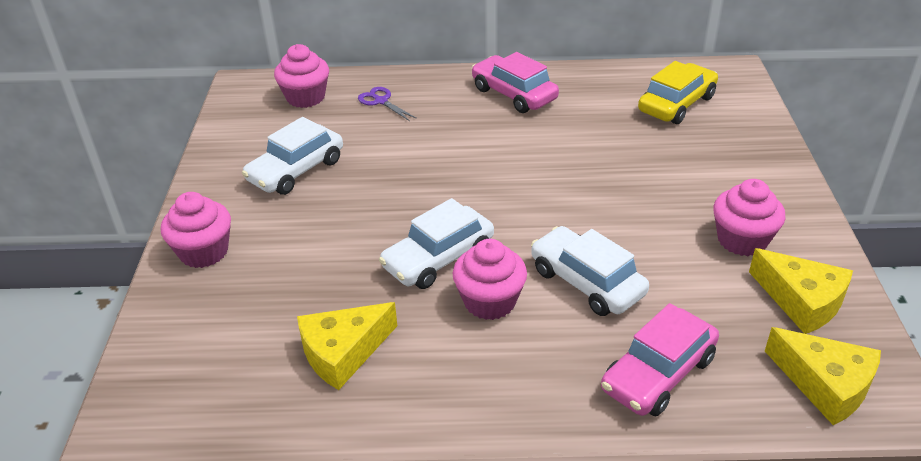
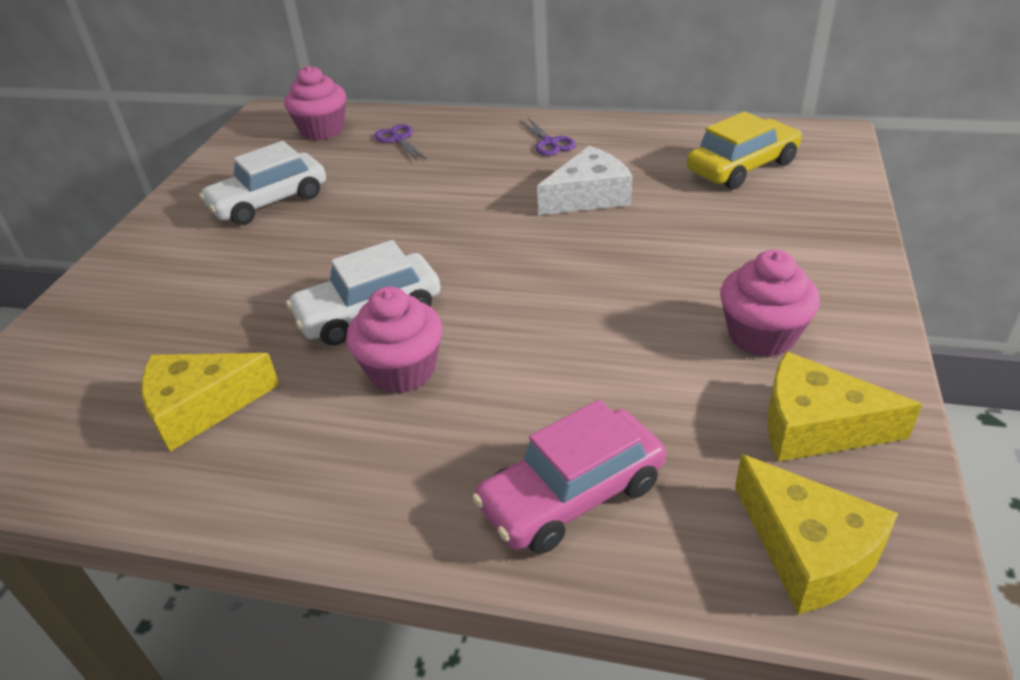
camera: 15 degrees right, 0 degrees up
pink cupcake [161,192,231,268] -> none
pink car [472,52,559,113] -> purple scissors [519,118,576,156]
white car [531,226,649,316] -> none
yellow cheese [749,248,853,334] -> yellow cheese turned 135 degrees clockwise [767,351,922,462]
none -> white cheese [537,146,632,215]

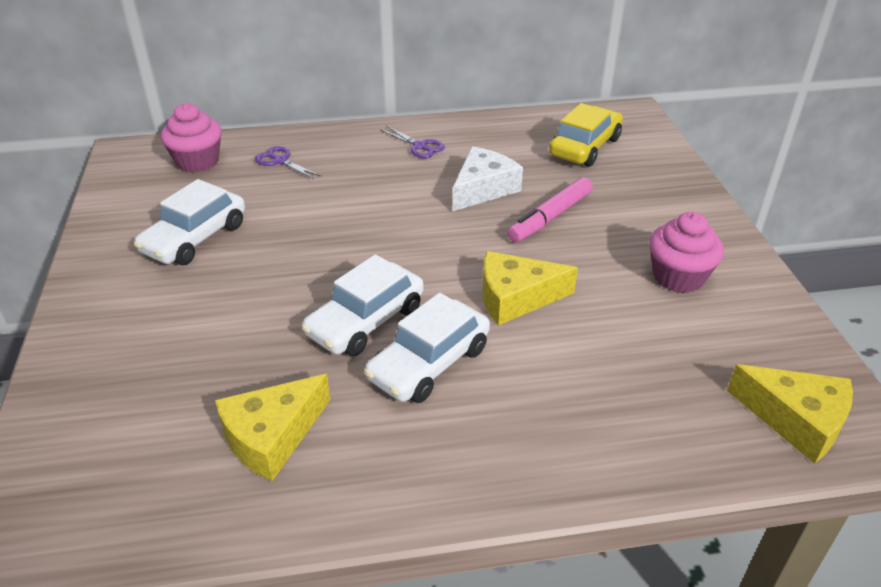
camera: 25 degrees left, 0 degrees up
pink cupcake [346,287,442,393] -> white car [364,293,490,403]
pink car [472,400,666,554] -> none
yellow cheese [767,351,922,462] -> yellow cheese moved to [483,251,578,326]
none -> pink marker [507,177,593,243]

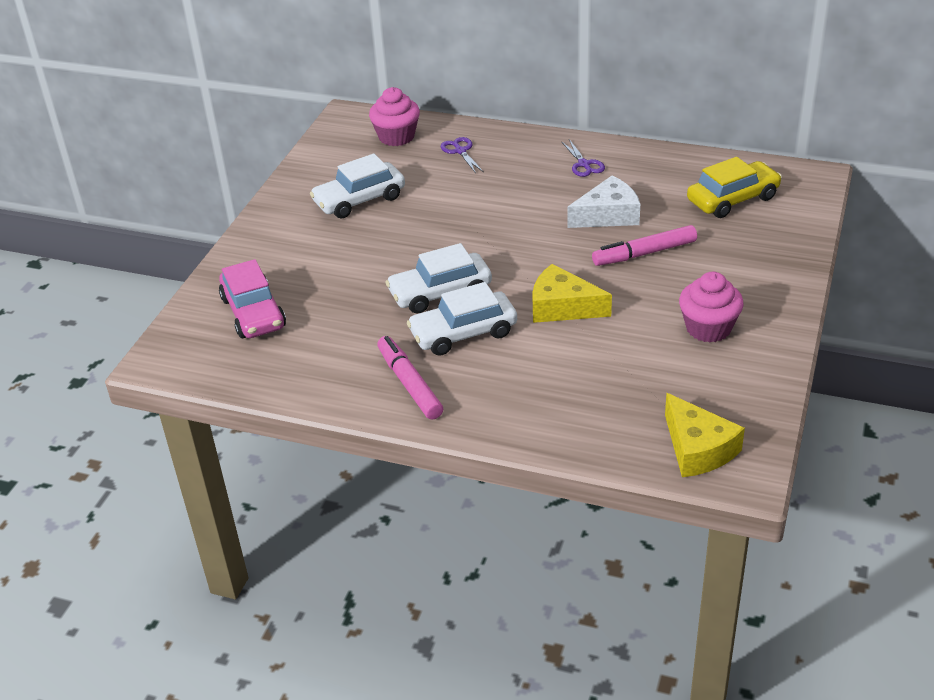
camera: 30 degrees right, 0 degrees up
yellow cheese [215,374,330,481] -> none
none -> pink car [219,259,286,338]
none -> pink marker [377,336,443,420]

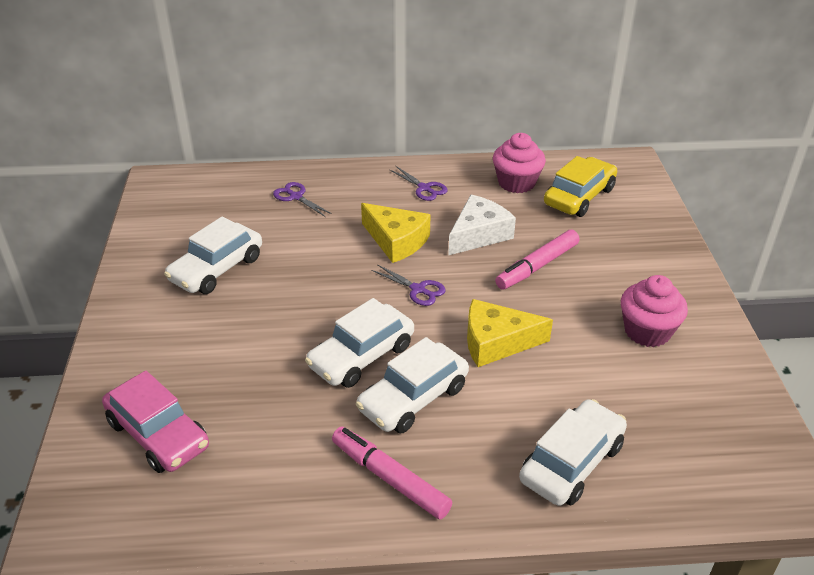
camera: 25 degrees left, 0 degrees up
pink cupcake [369,87,420,146] -> pink cupcake moved to [493,133,546,193]
yellow cheese [665,393,745,477] -> yellow cheese moved to [361,203,431,263]
none -> purple scissors [371,264,446,306]
none -> white car [519,399,627,506]

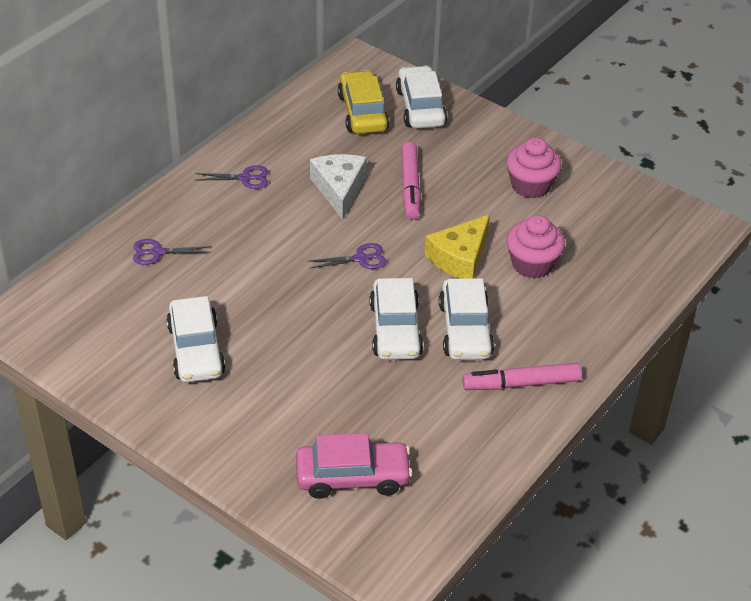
camera: 50 degrees left, 5 degrees up
yellow cheese [361,203,431,263] -> none
pink cupcake [493,133,546,193] -> pink cupcake moved to [507,215,565,279]
white car [519,399,627,506] -> white car moved to [396,66,447,128]

